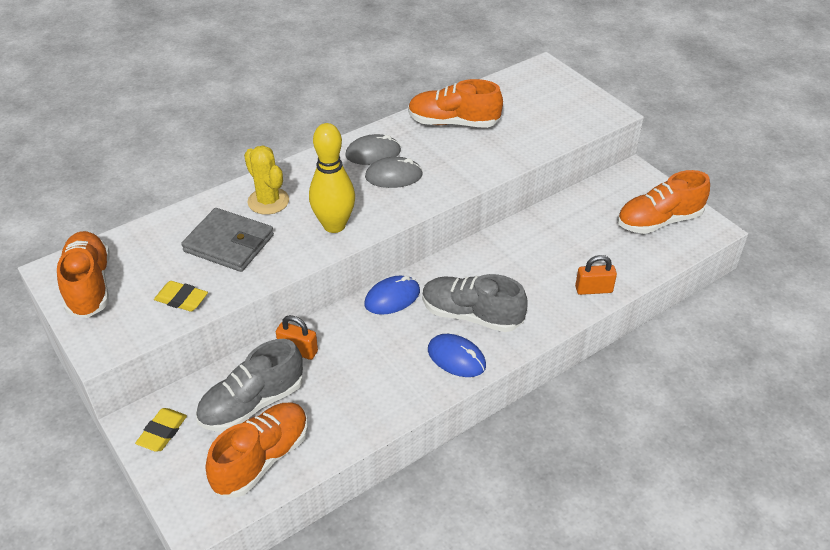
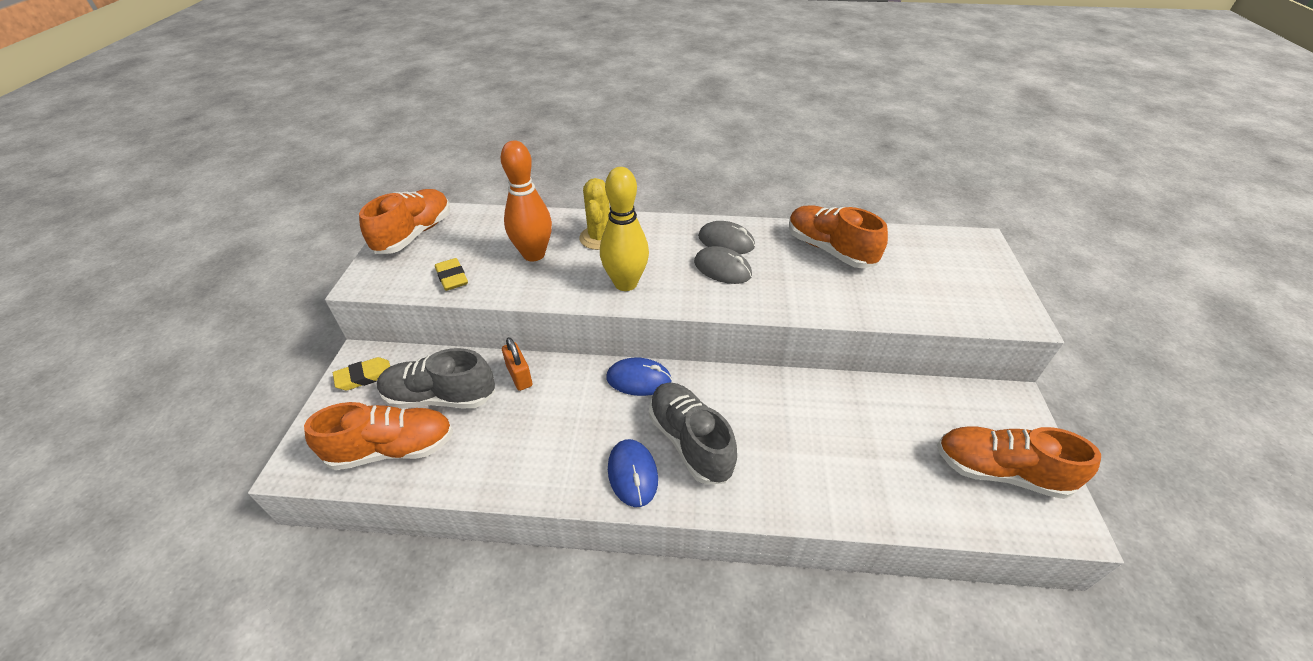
camera: 40 degrees right, 0 degrees up
grey wallet [181,208,274,272] -> orange bowling pin [501,141,552,262]
orange padlock [575,255,617,295] -> none

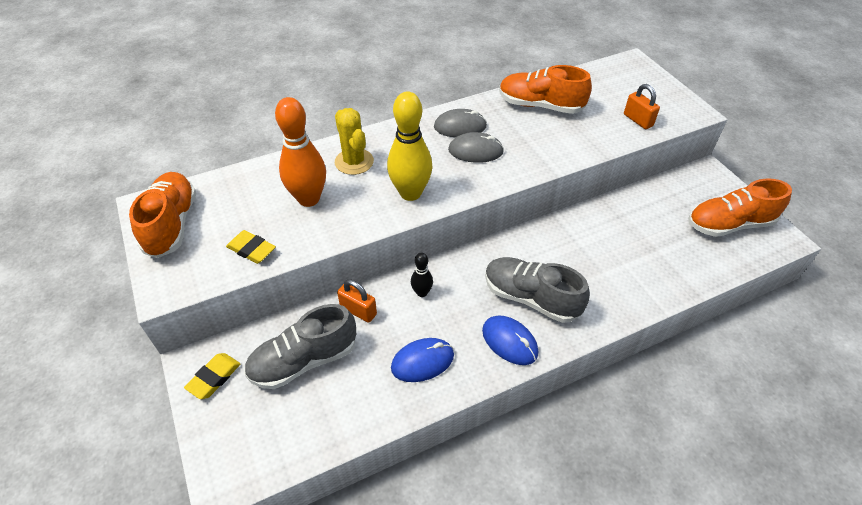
camera: 30 degrees left, 5 degrees up
orange shoe [304,402,453,470] -> none
blue mouse [606,357,672,396] -> blue mouse moved to [391,338,454,382]
none -> black bowling pin [411,253,433,297]
none -> orange padlock [624,84,660,129]

